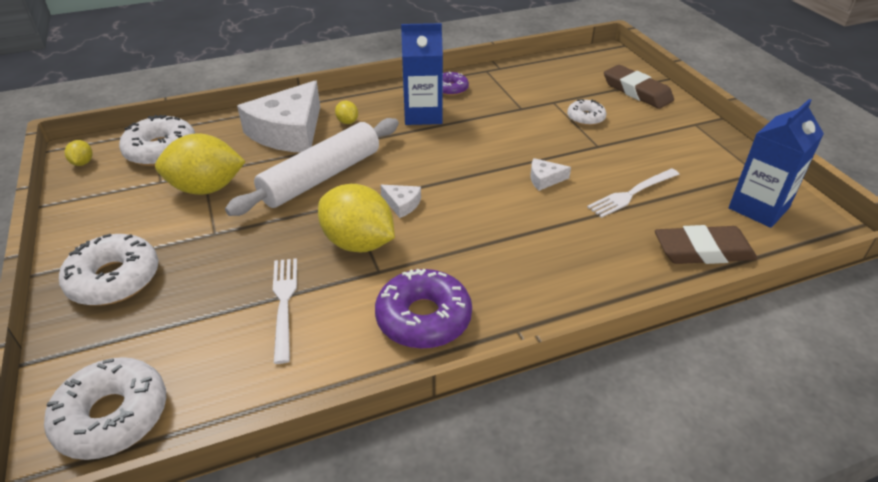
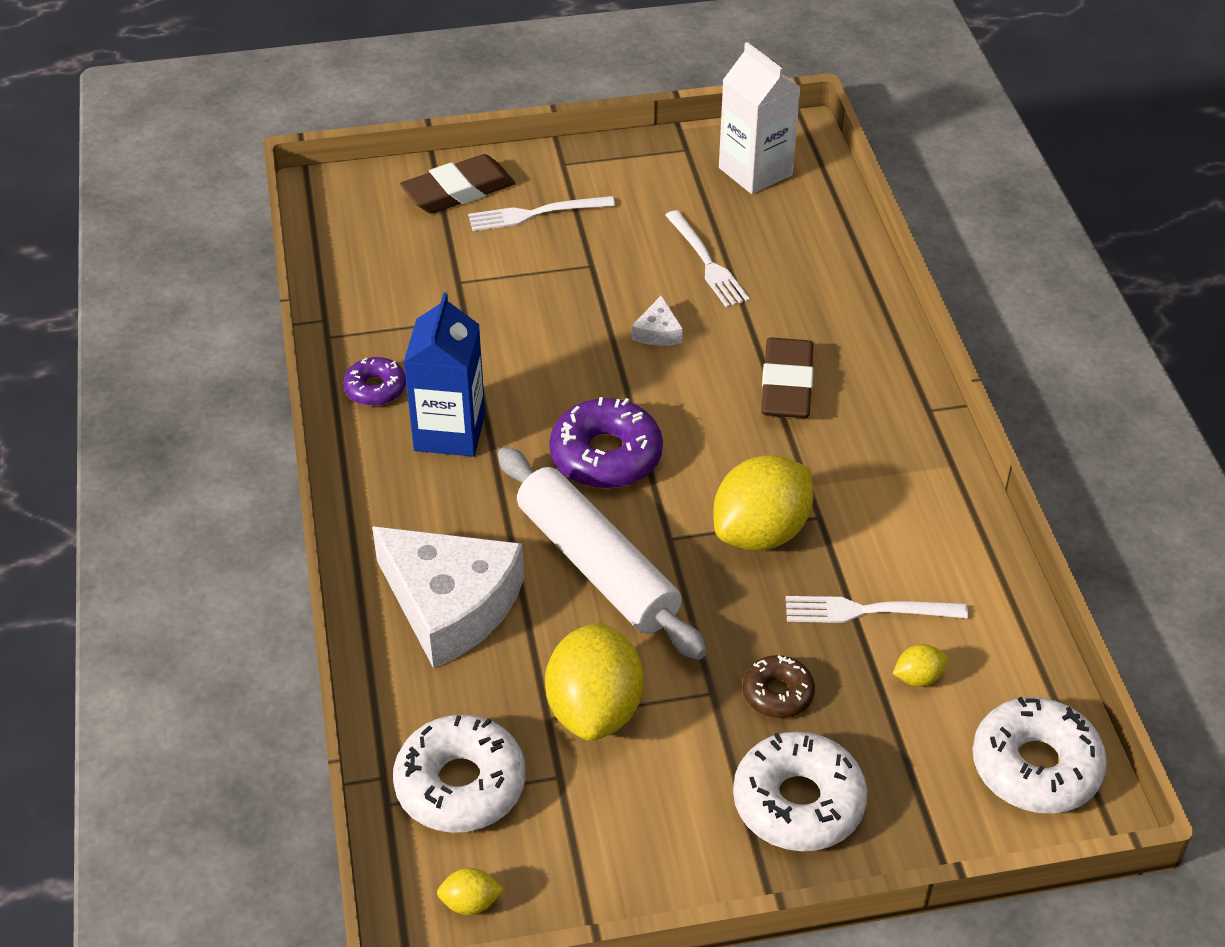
camera: 80 degrees left, 5 degrees up
yellow lemon [335,101,358,124] -> yellow lemon moved to [893,644,948,687]
purple donut [375,269,472,349] -> purple donut moved to [549,397,663,489]
white cheese [380,185,421,218] -> none
white donut [567,99,607,126] -> none
brown eraser [655,225,758,264] -> brown eraser moved to [761,338,814,418]
blue carton [729,99,824,228] -> white carton [719,42,801,194]
none -> white fork [468,196,615,231]
none -> brown donut [742,655,815,718]

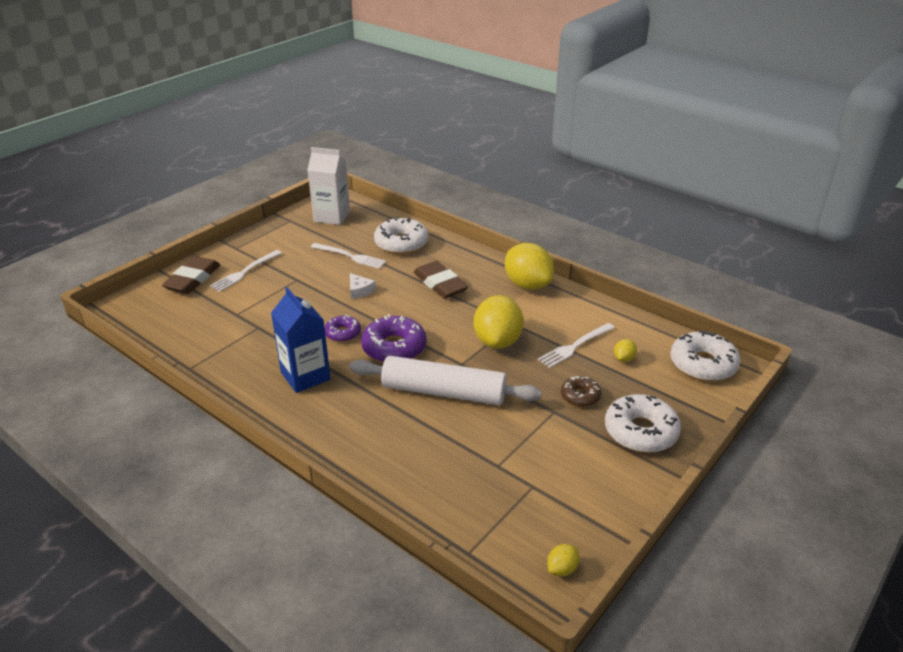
camera: 40 degrees left, 10 degrees down
purple donut [343,357,406,406] -> purple donut moved to [325,315,361,342]
white cheese [372,526,524,669] -> none
white donut [393,714,526,833] -> white donut moved to [374,216,428,254]
yellow lemon [545,622,644,741] -> yellow lemon moved to [505,243,554,290]

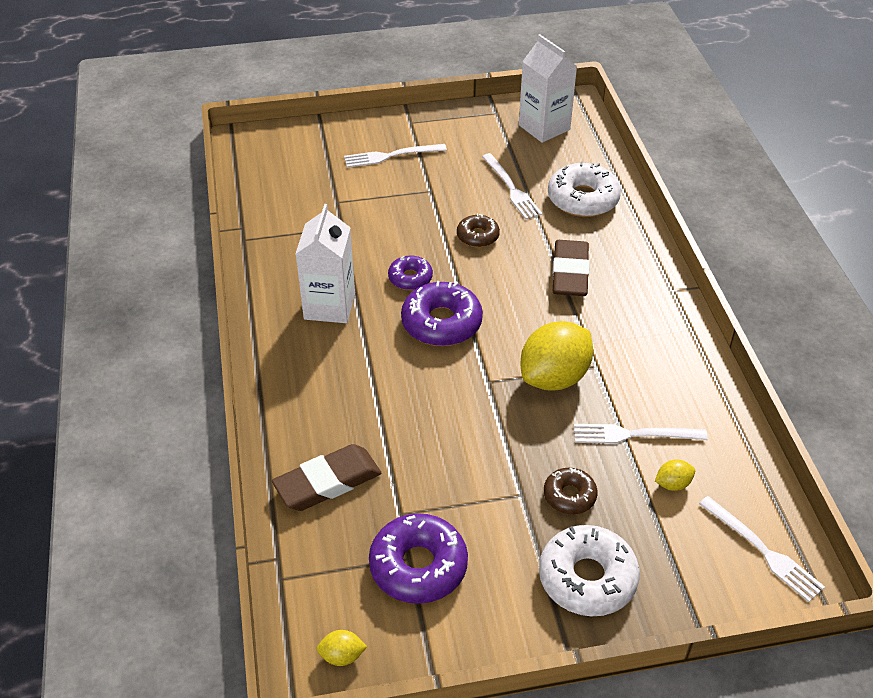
camera: 40 degrees right, 10 degrees up
brown eraser [162,256,221,294] -> brown eraser moved to [272,444,381,511]
blue carton [271,287,331,393] -> white carton [296,204,355,323]
white rolling pin [349,356,542,405] -> none
white cheese [350,273,376,299] -> brown donut [457,213,500,247]
yellow lemon [505,243,554,290] -> none
white donut [670,330,740,381] -> white fork [699,496,825,602]
none -> purple donut [369,513,468,604]

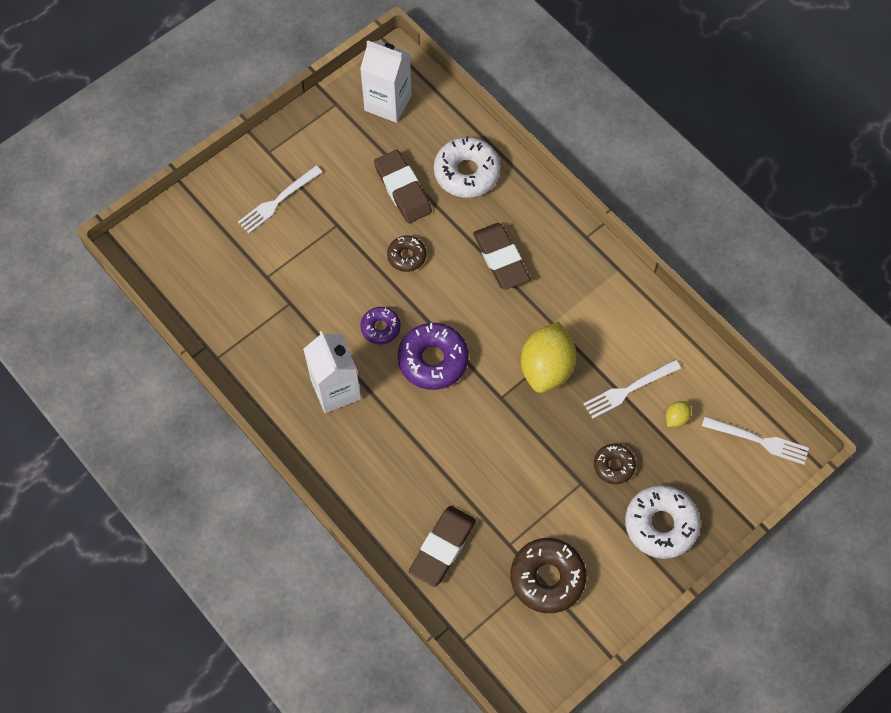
camera: 30 degrees left, 20 degrees up
yellow lemon [316,630,367,666] -> none
purple donut [369,513,468,604] -> brown donut [510,538,587,613]
white fork [482,153,542,219] -> brown eraser [374,150,432,223]

